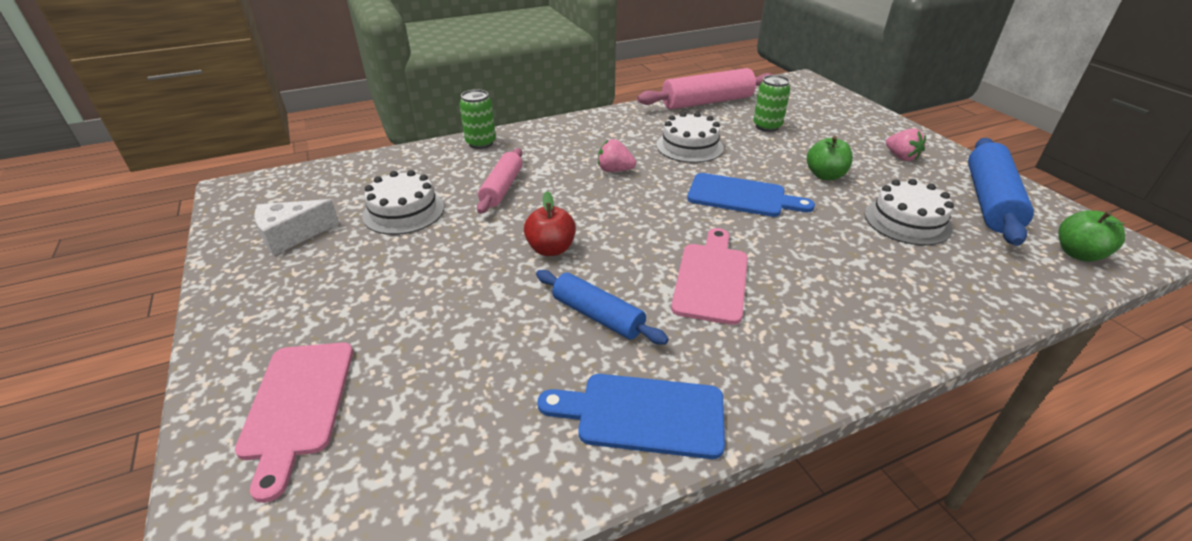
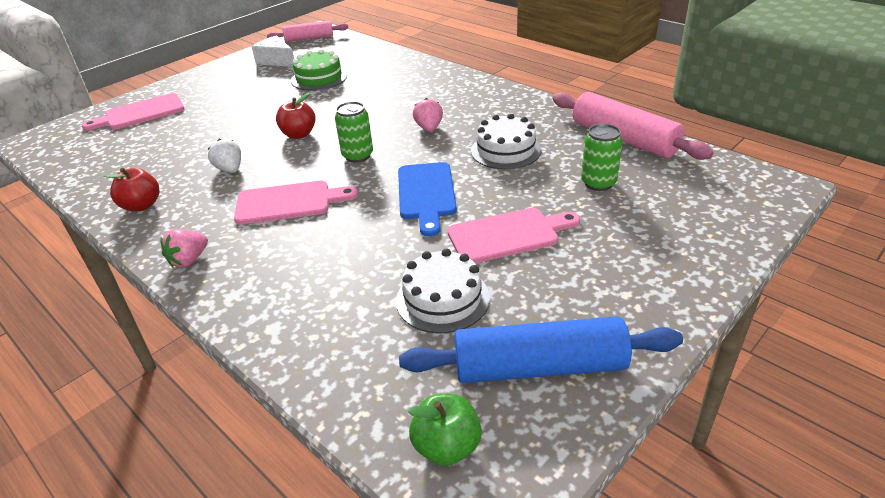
camera: 70 degrees right, 0 degrees up
white cake [362,170,444,235] -> green cake [291,49,347,91]
green can [459,89,496,149] -> green can moved to [335,101,373,163]
pink rolling pin [477,148,522,214] -> pink rolling pin moved to [267,20,348,42]
blue rolling pin [536,270,669,345] -> white strawberry [208,139,241,173]
blue cutting board [538,374,725,459] -> red apple [103,168,159,211]
green apple [807,136,853,180] -> pink cutting board [448,208,580,263]
pink strawberry [886,128,926,161] -> pink strawberry moved to [160,229,208,268]

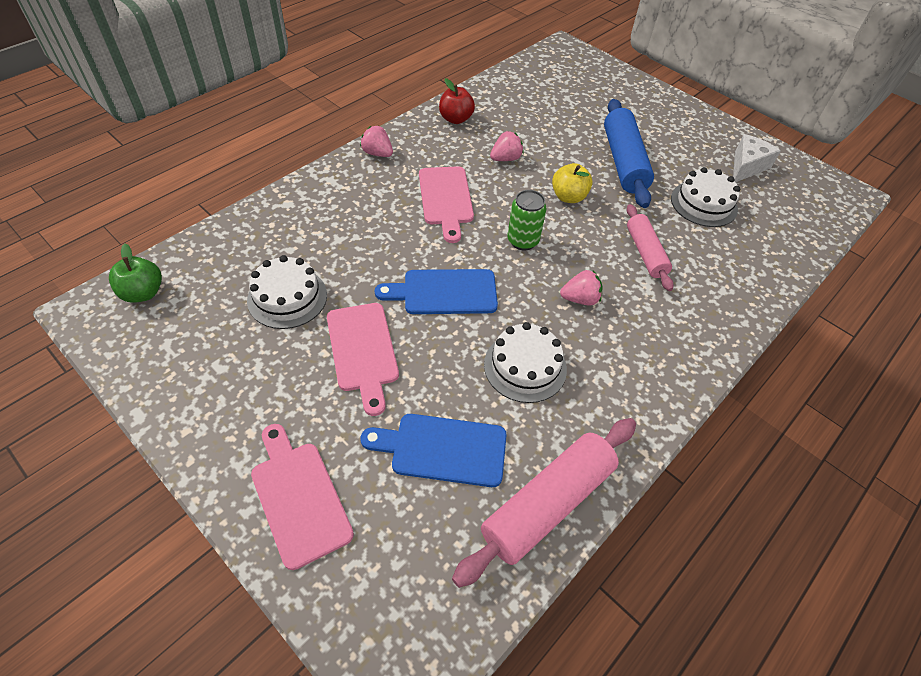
camera: 85 degrees right, 15 degrees up
pink cutting board [82,93,184,130] -> pink cutting board moved to [251,424,354,570]
white strawberry [208,139,241,173] -> pink strawberry [490,131,524,161]
pink rolling pin [267,20,348,42] -> pink rolling pin moved to [627,204,674,291]
red apple [276,93,316,139] -> yellow apple [552,163,593,203]
green cake [291,49,347,91] -> white cake [671,167,740,227]
blue rolling pin [399,316,683,383] -> blue rolling pin moved to [604,99,654,208]
green can [581,124,623,191] -> blue cutting board [361,414,507,487]

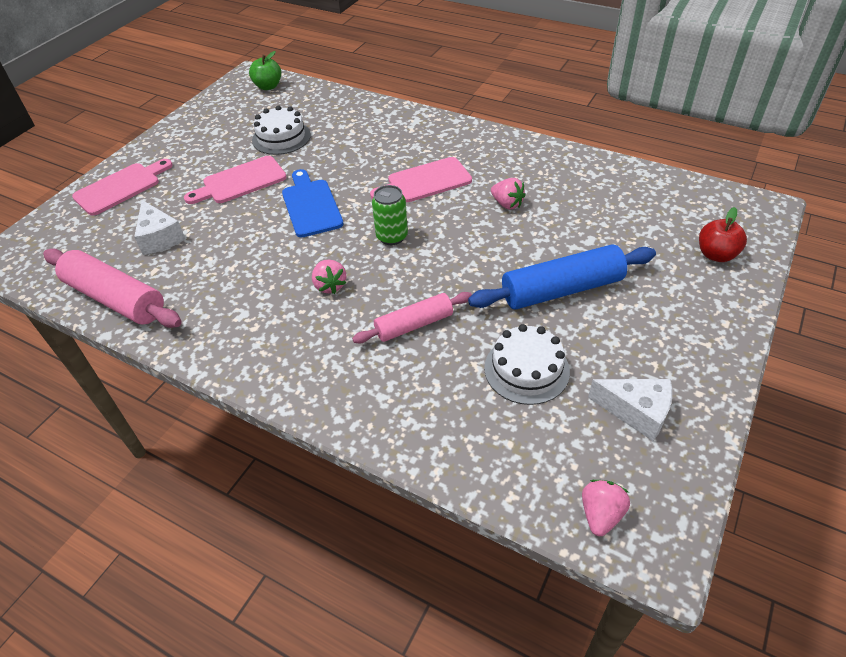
camera: 80 degrees right, 5 degrees down
pink strawberry [360,126,393,157] -> pink strawberry moved to [582,480,630,536]
blue cutting board [361,414,507,487] -> white cheese [134,200,185,255]
red apple [439,78,475,124] -> red apple moved to [699,207,747,262]
white cake [484,322,567,403] -> none
yellow apple [552,163,593,203] -> none

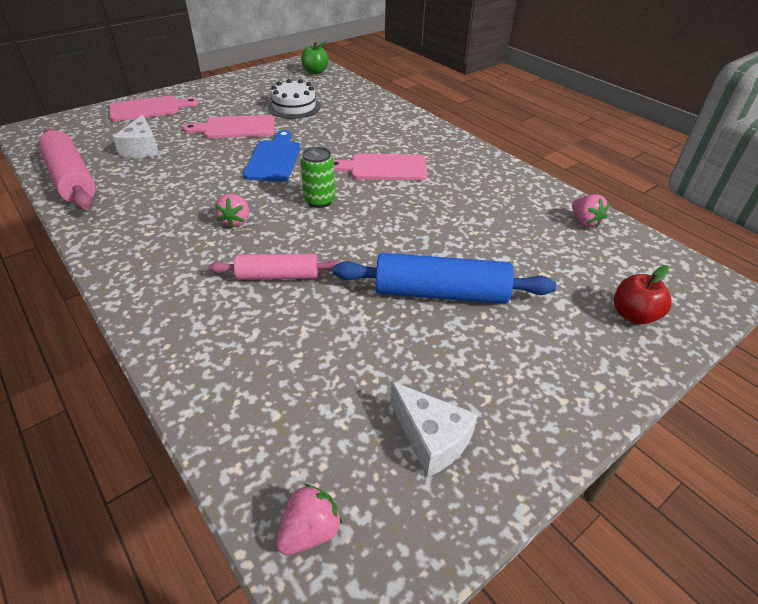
camera: 20 degrees right, 5 degrees down
white cake [484,324,570,405] -> none
pink strawberry [491,178,526,209] -> pink strawberry moved to [572,194,610,228]

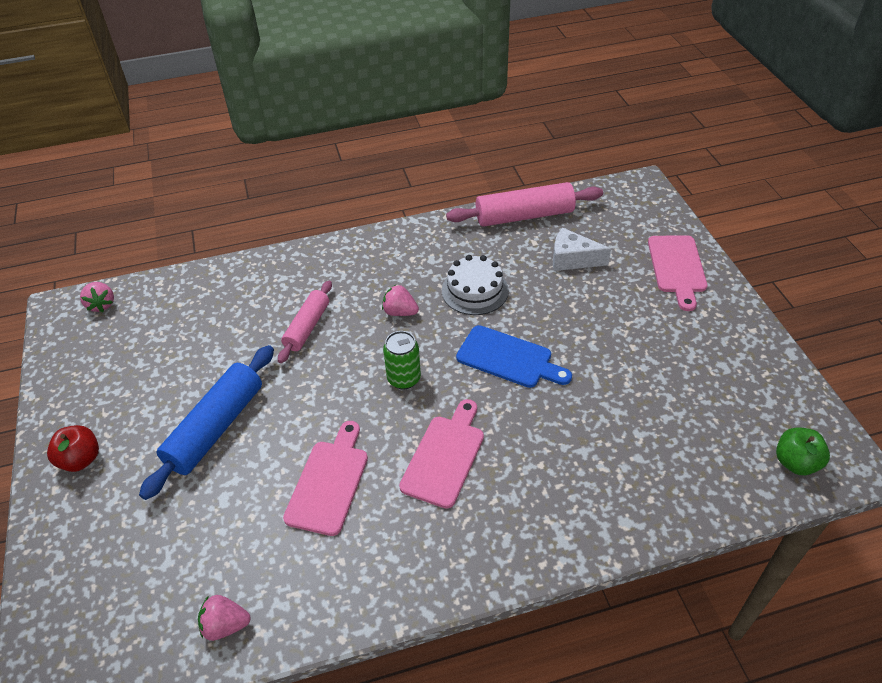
camera: 115 degrees right, 5 degrees up
pink cutting board [183,115,275,138] -> pink cutting board moved to [283,421,368,536]
white cake [268,79,321,119] -> white cake moved to [442,255,509,315]
white cheese [390,381,478,477] -> none
red apple [614,265,671,325] -> red apple moved to [47,425,99,472]

